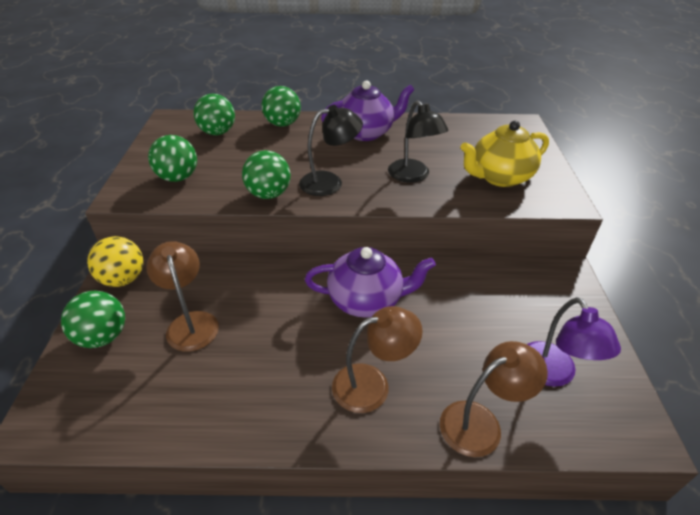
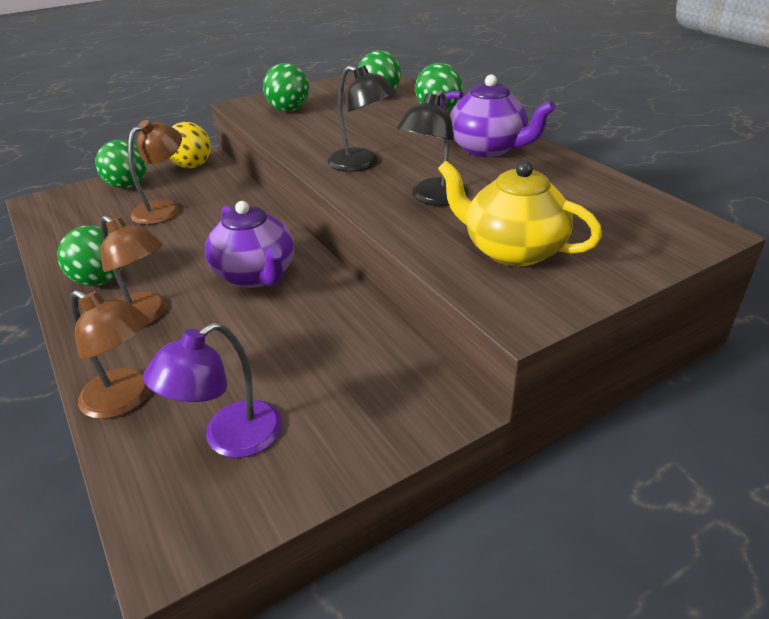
camera: 60 degrees right, 5 degrees down
green ball [242,150,291,199] -> green ball moved to [57,225,122,286]

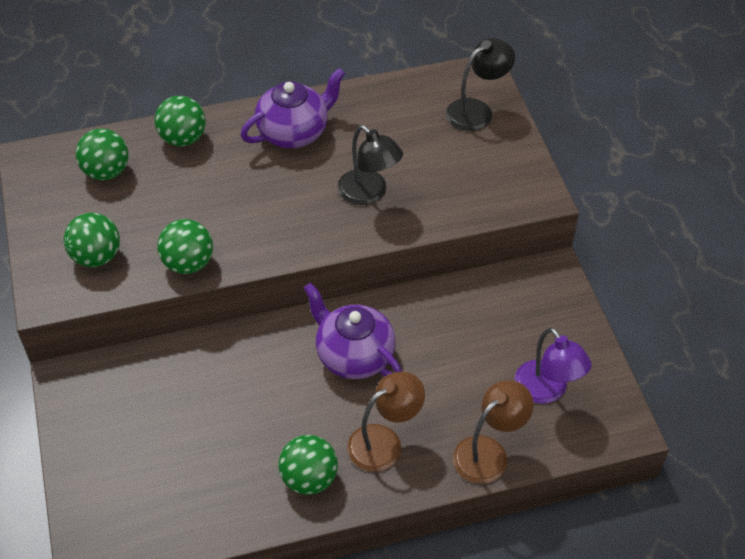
camera: 75 degrees left, 15 degrees up
green ball [95,140,147,188] -> green ball moved to [157,219,213,274]
brown lamp [128,120,182,225] -> none
yellow ball [169,122,211,168] -> none
purple teapot [205,201,294,288] -> purple teapot turned 120 degrees counterclockwise [304,283,402,379]
black lamp [327,65,396,172] -> black lamp moved to [446,38,515,131]
yellow teapot [438,161,602,267] -> none

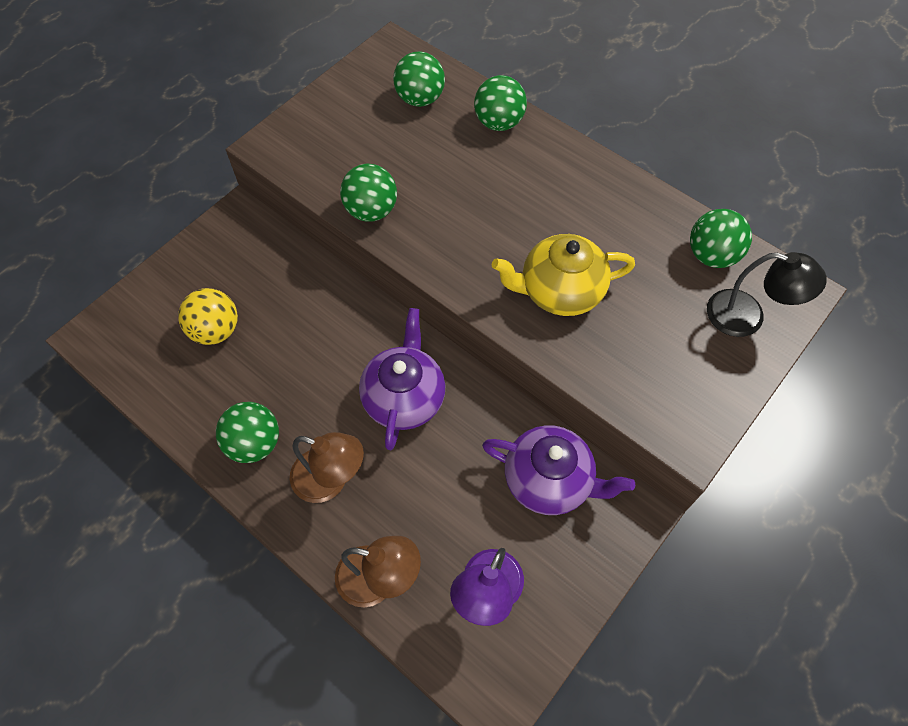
camera: 55 degrees right, 10 degrees up
green ball [64,213,120,267] -> green ball moved to [690,209,752,268]
purple teapot [240,68,346,148] -> purple teapot moved to [482,425,635,515]
black lamp [338,125,403,205] -> yellow teapot [492,234,635,316]
none -> yellow ball [178,288,238,345]

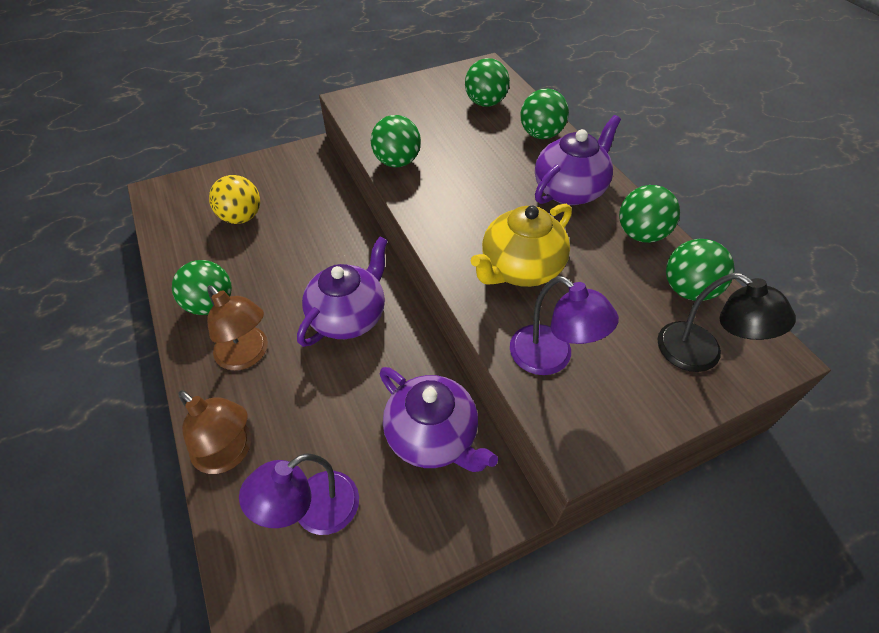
camera: 25 degrees right, 10 degrees down
yellow teapot [492,234,635,316] -> yellow teapot turned 60 degrees counterclockwise [471,204,572,287]
none -> purple lamp [510,276,619,375]
none -> purple teapot [535,115,621,205]
none -> green ball [619,185,680,243]

